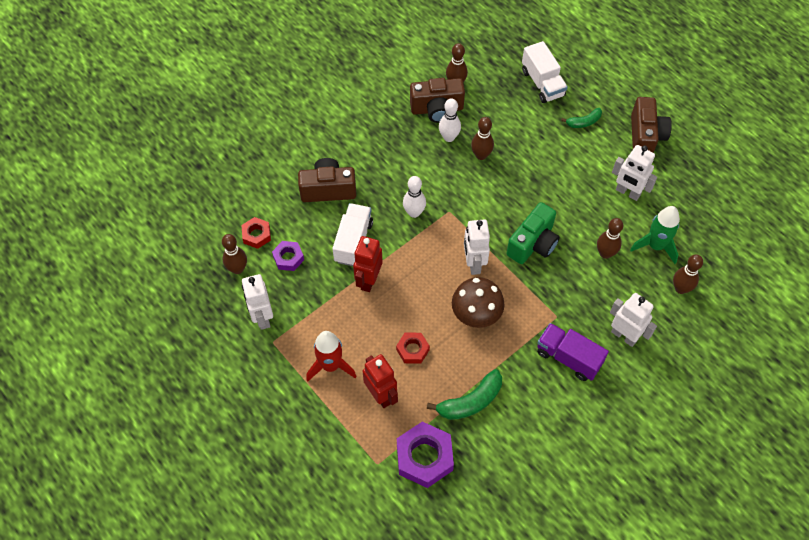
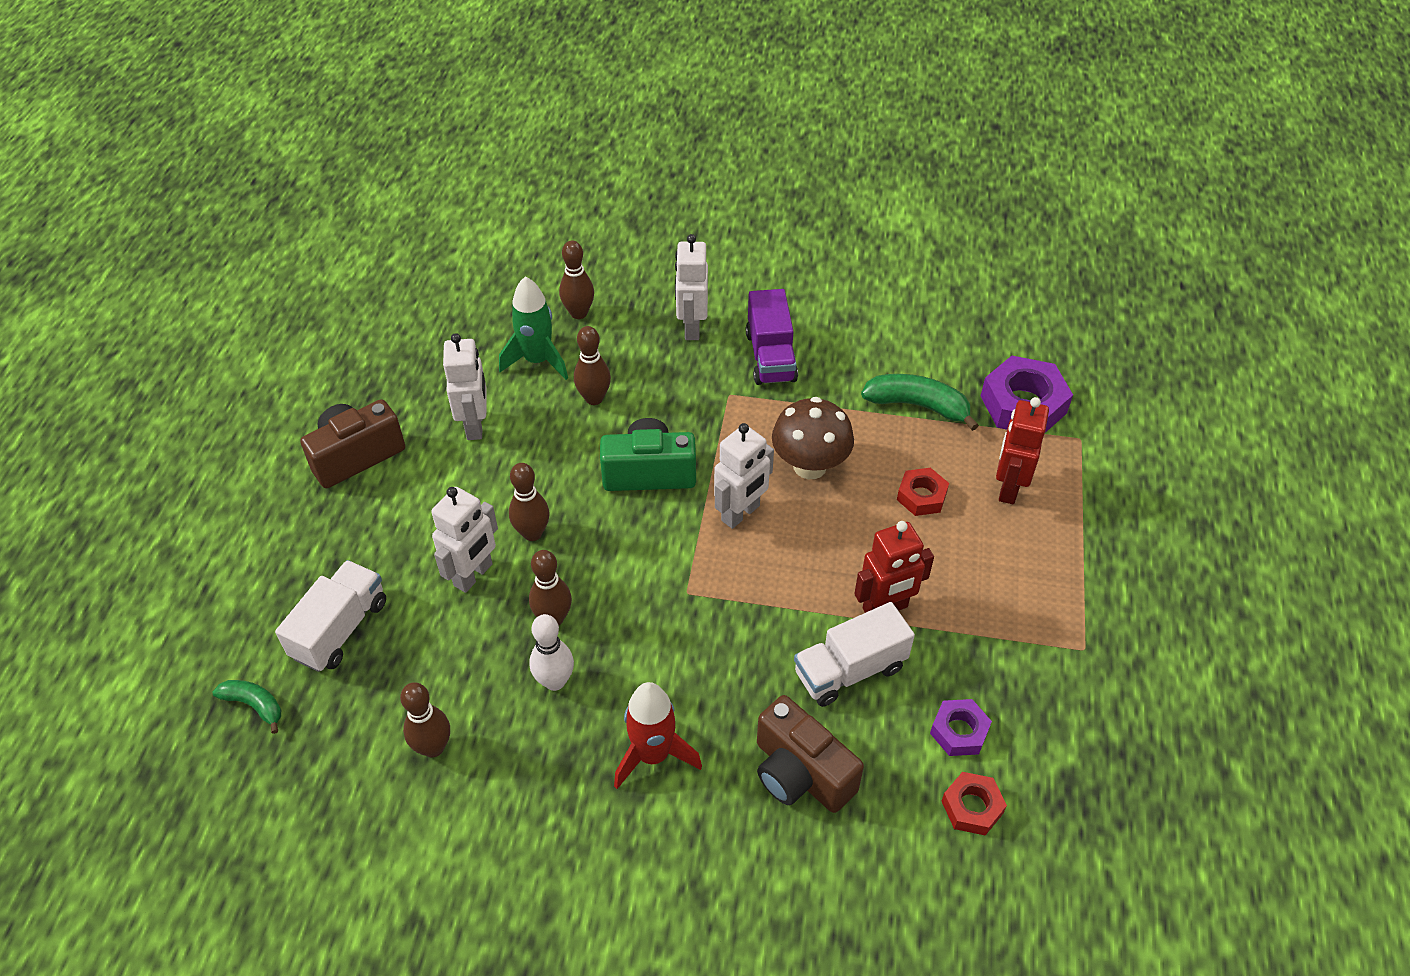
camera: 130 degrees left, 10 degrees down
brown bowling pin [222,234,247,274] -> brown bowling pin moved to [509,463,550,541]
white robot [242,274,273,330] -> white robot moved to [431,487,498,593]
red rocket [306,331,357,382] -> red rocket moved to [614,682,702,789]
white bowling pin [403,176,426,218] -> none
brown camera [410,78,465,123] -> none
green banana [561,108,602,128] -> green banana moved to [212,680,281,734]

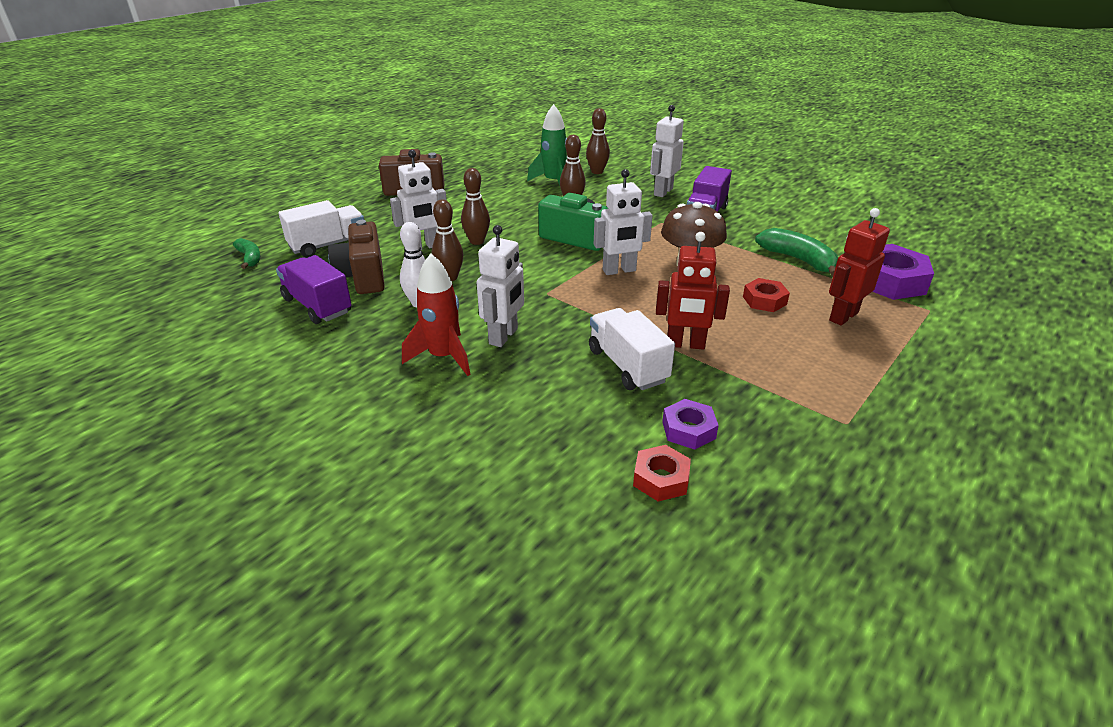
camera: 30 degrees right, 15 degrees down
brown bowling pin [400,682,450,757] -> purple truck [276,255,352,324]
white robot [443,333,487,440] -> white robot moved to [476,225,524,347]
brown camera [757,695,864,813] -> brown camera moved to [328,220,385,294]
white truck [794,602,915,707] -> white truck turned 60 degrees clockwise [589,308,675,390]

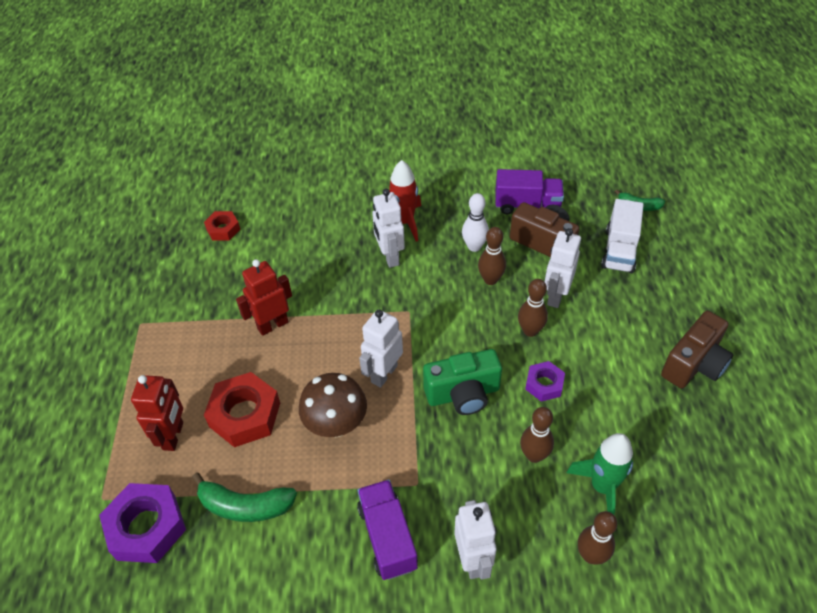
camera: 140 degrees right, 15 degrees up
white truck [589,308,675,390] -> none
purple nut [662,399,719,450] -> purple nut moved to [525,361,565,402]
red nut [743,278,790,312] -> red nut [204,372,280,447], size x1.77

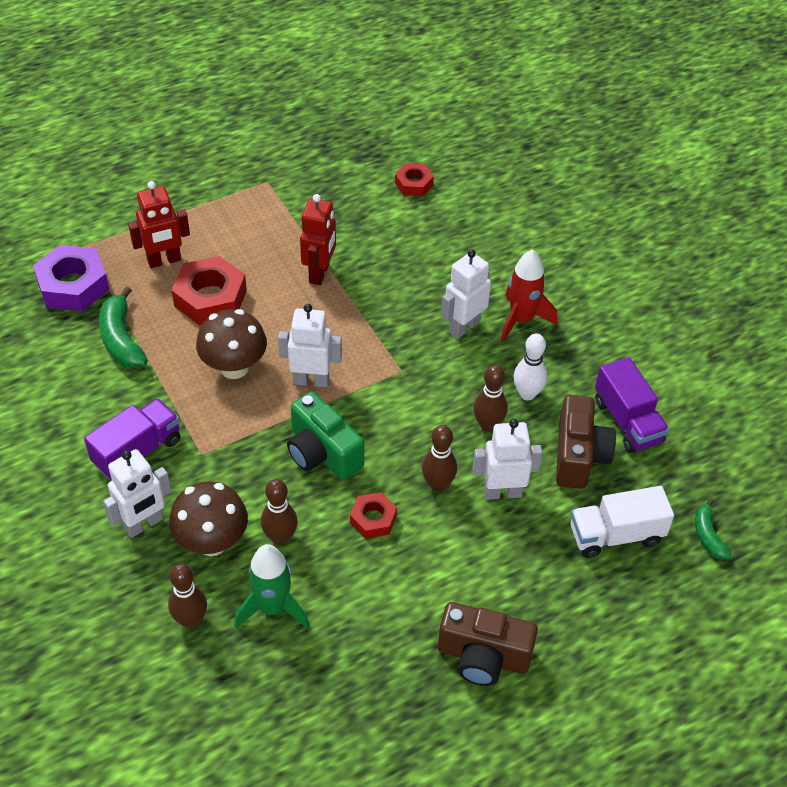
camera: 60 degrees right, 0 degrees up
red robot [236,259,292,336] -> red robot turned 75 degrees clockwise [300,194,336,285]
purple nut [525,361,565,402] -> red nut [350,492,397,539]
none -> brown mushroom [169,481,248,556]

